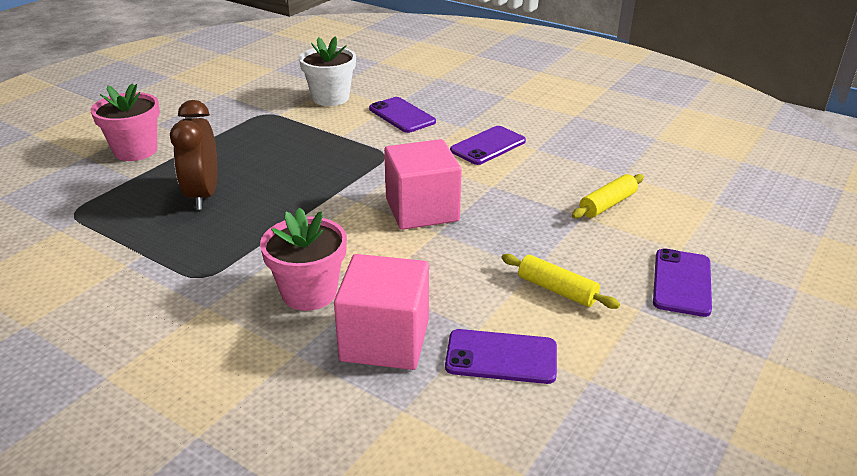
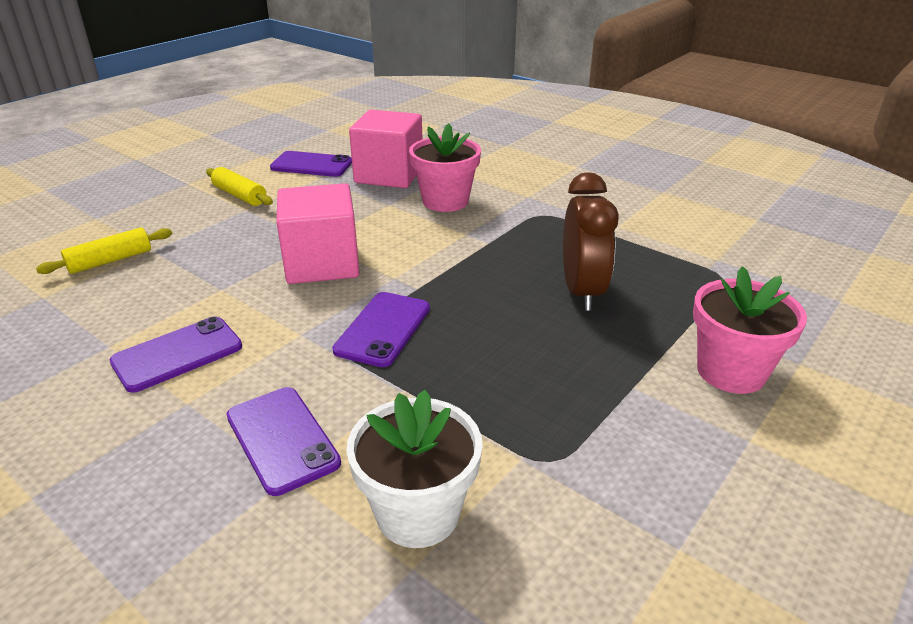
camera: 175 degrees left, 0 degrees up
purple phone [653,248,712,317] -> purple phone moved to [332,292,430,367]

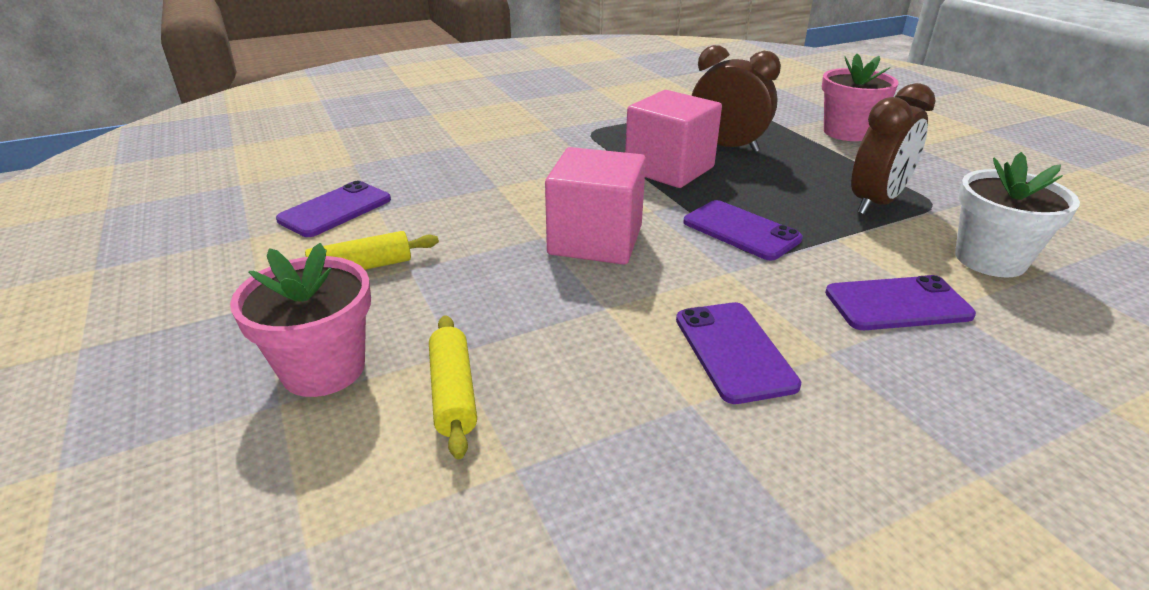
camera: 65 degrees left, 0 degrees up
pink cube [349,110,422,188] -> pink cube moved to [625,90,722,188]
pink flower pot [409,123,481,212] -> pink flower pot moved to [230,243,371,397]
none -> brown clock [851,83,936,215]

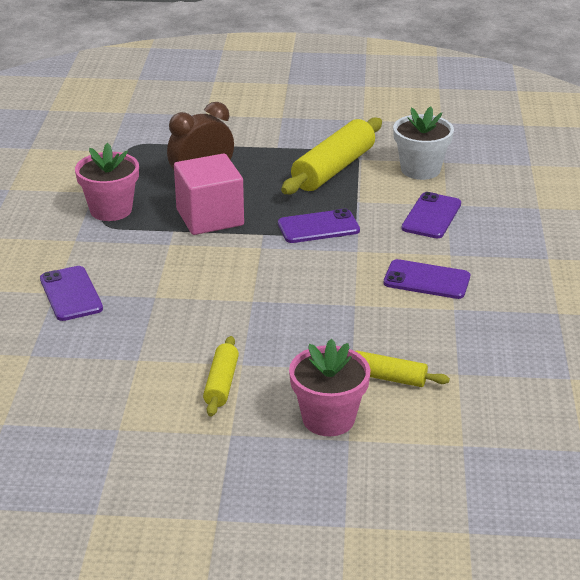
camera: 60 degrees left, 0 degrees up
purple phone [276,181,391,237] -> purple phone moved to [40,266,103,321]
pink cube [545,147,646,265] -> none
pink flower pot [822,54,899,141] -> pink flower pot moved to [75,143,139,221]
brown clock [851,83,936,215] -> yellow rolling pin [281,118,382,194]

